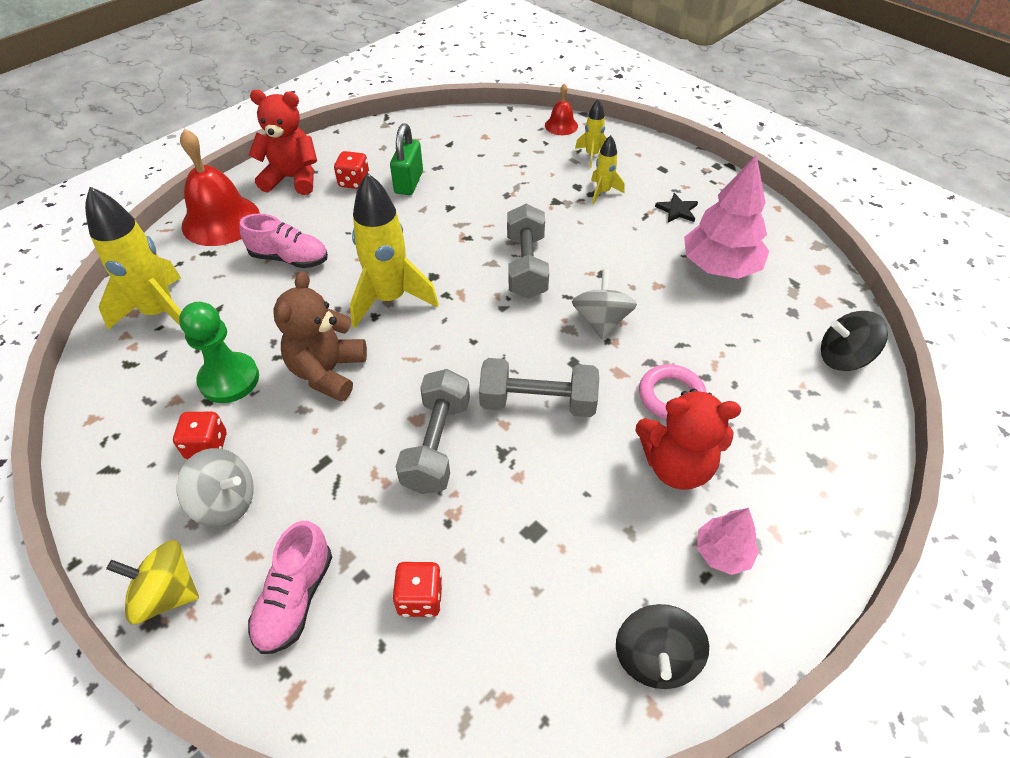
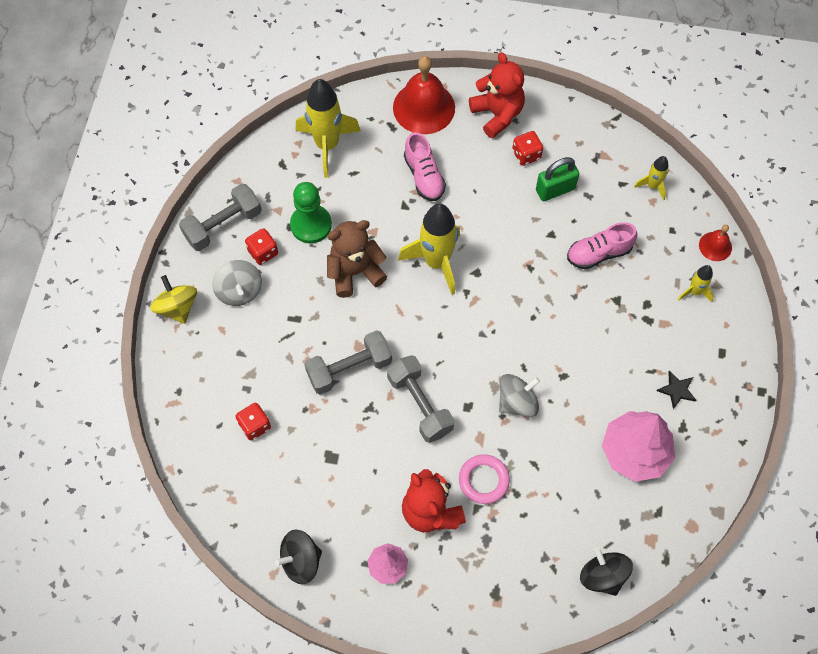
camera: 55 degrees right, 15 degrees up
pink shoe [248,521,332,654] -> pink shoe moved to [567,222,638,269]
grey dumbbell [507,204,549,299] -> grey dumbbell moved to [179,183,262,251]
yellow rocket [591,135,625,204] -> yellow rocket moved to [634,156,669,201]

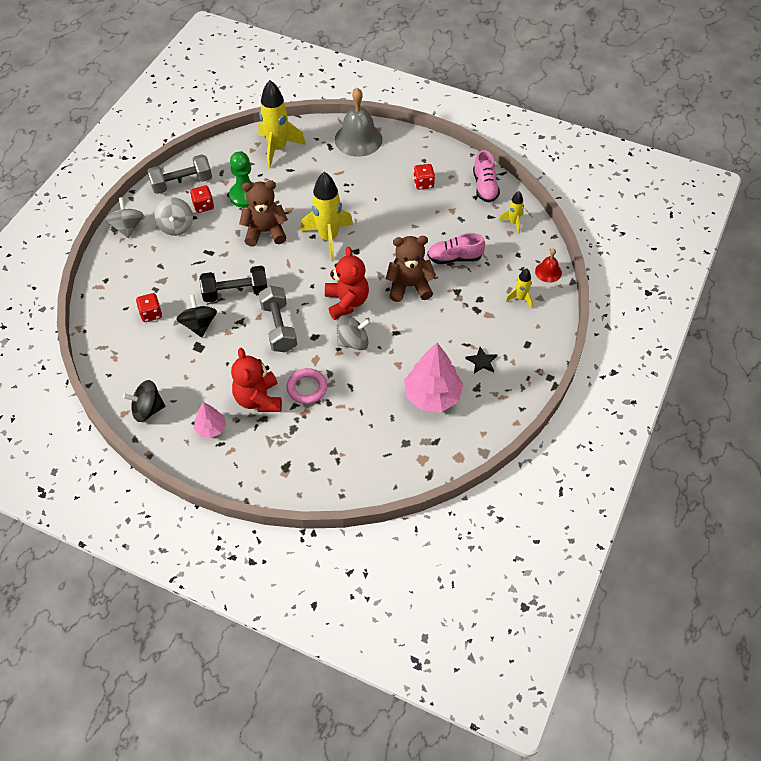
camera: 15 degrees right, 10 degrees down
yellow spinning top [150,275,197,324] -> grey spinning top [105,197,144,238]
grey dumbbell [304,330,392,394] -> black dumbbell [200,266,267,302]
red bell [393,56,455,134] -> grey bell [335,88,383,157]
pink shoe [404,132,446,201] -> pink shoe moved to [473,150,500,202]
red teddy bear [469,52,525,138] -> red teddy bear moved to [325,247,369,320]
green padlock [536,157,579,201] -> none
black spinning top [580,547,633,596] -> black spinning top moved to [176,294,217,337]
none -> brown teddy bear [386,236,436,302]

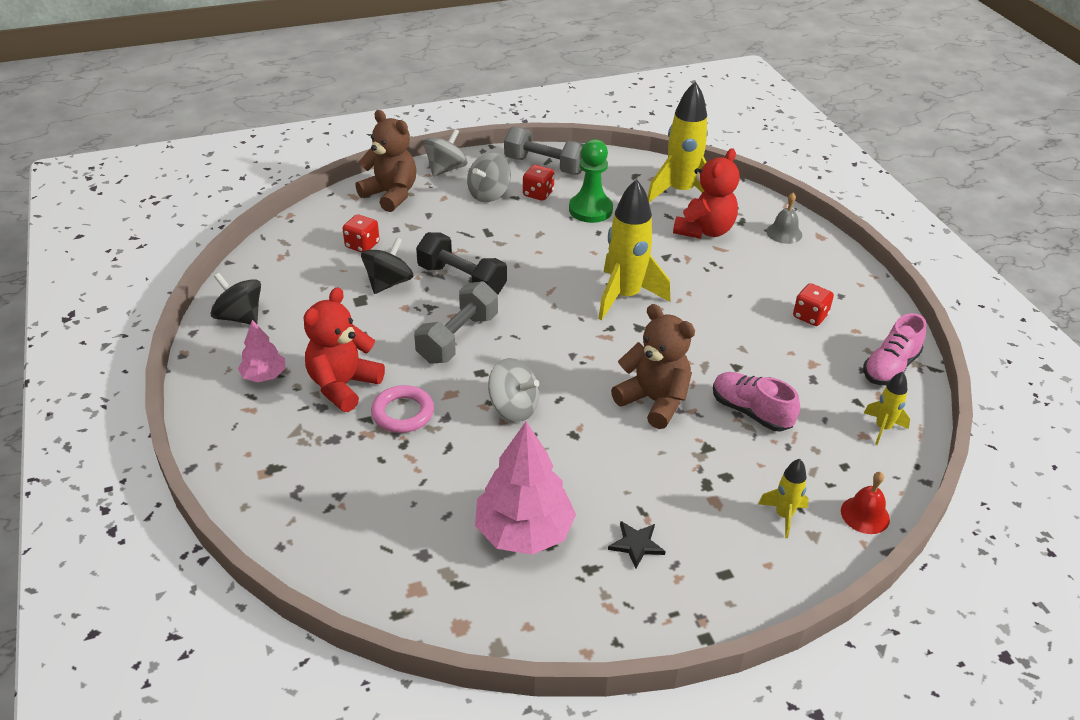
camera: 45 degrees right, 15 degrees down
brown teddy bear [239,180,288,247] -> brown teddy bear moved to [355,110,416,212]
red teddy bear [325,247,369,320] -> red teddy bear moved to [673,148,739,239]
grey bell [335,88,383,157] -> grey bell [766,193,802,244], size x0.50

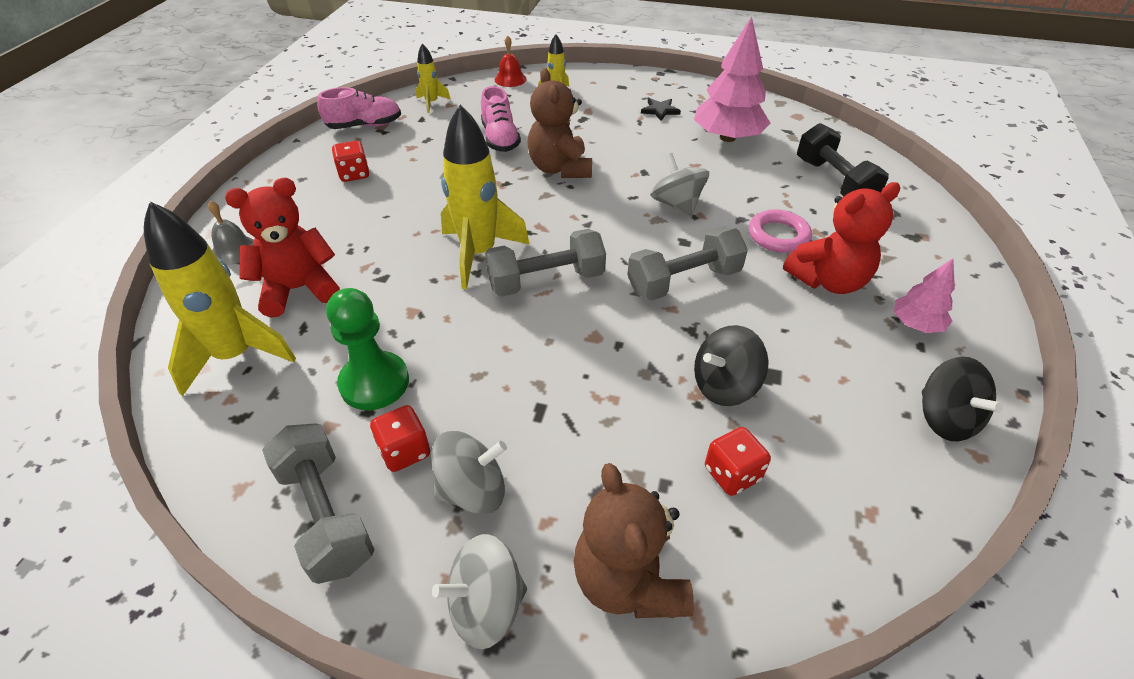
camera: 145 degrees left, 5 degrees up
black dumbbell [416,232,507,294] -> black dumbbell moved to [797,123,889,196]
none -> grey dumbbell [485,229,606,297]

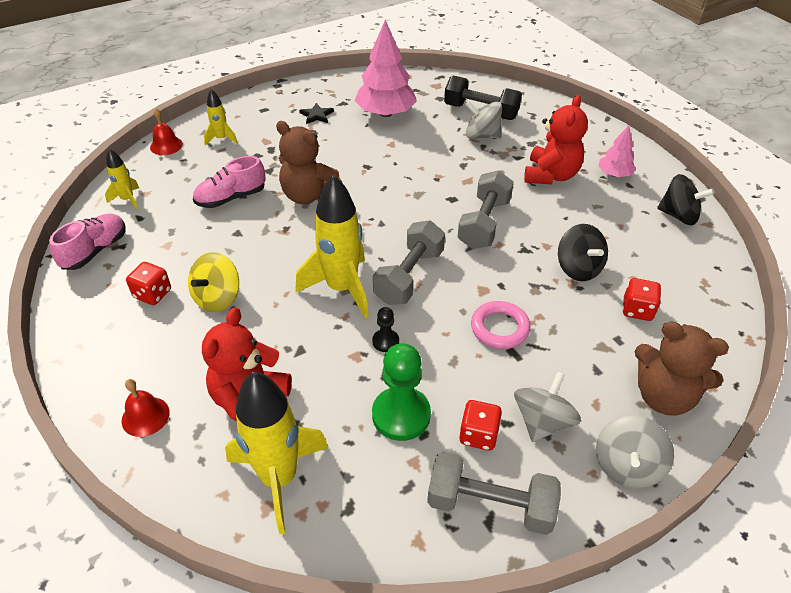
camera: 45 degrees left, 0 degrees up
grey bell [208,200,254,265] -> red bell [122,379,170,437]
pink shoe [481,86,521,152] -> pink shoe turned 120 degrees clockwise [193,156,266,208]
grey spinning top [650,153,709,216] -> grey spinning top moved to [466,101,502,138]
black spinning top [694,325,769,406] -> black spinning top turned 45 degrees counterclockwise [558,224,608,281]
pink ring [749,209,812,253] -> pink ring moved to [471,301,531,349]
none -> yellow spinning top [188,252,239,312]
none -> black pawn [372,307,399,352]

